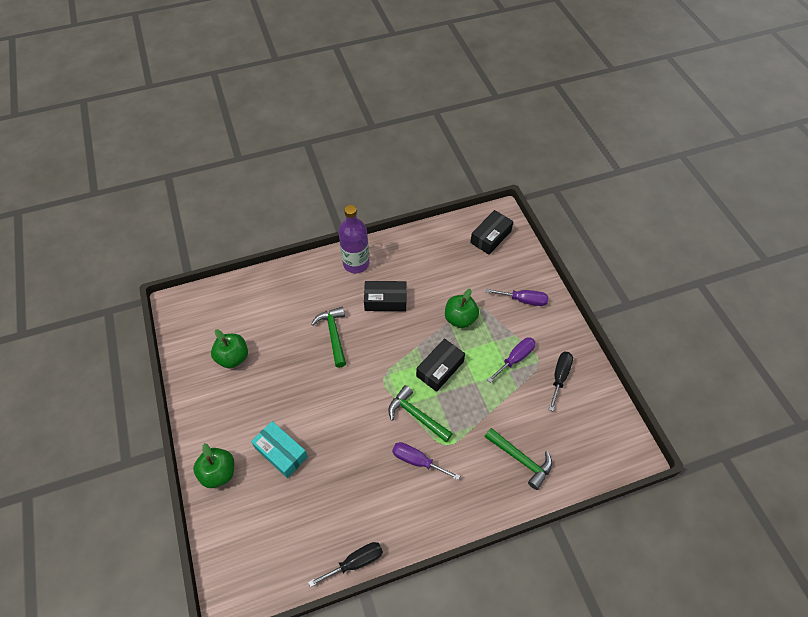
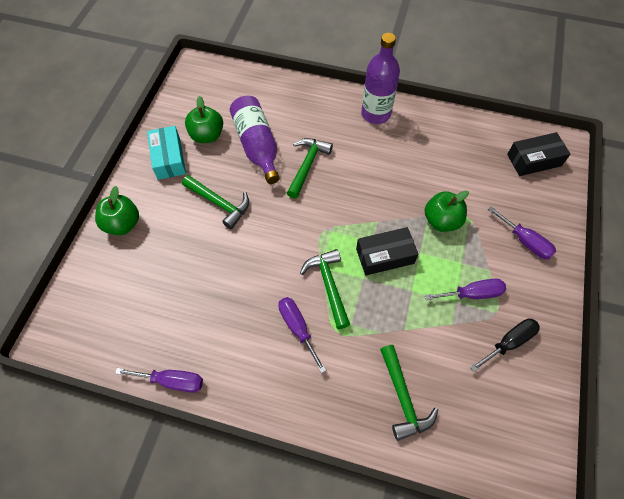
camera: 35 degrees right, 5 degrees up
turquoise box [251,421,308,478] -> turquoise box moved to [147,126,186,180]
black screwdriver [308,542,383,587] -> purple screwdriver [115,368,203,392]
black box [364,281,407,311] -> none
none -> green hammer [182,175,249,229]
none -> purple bottle [230,96,280,184]

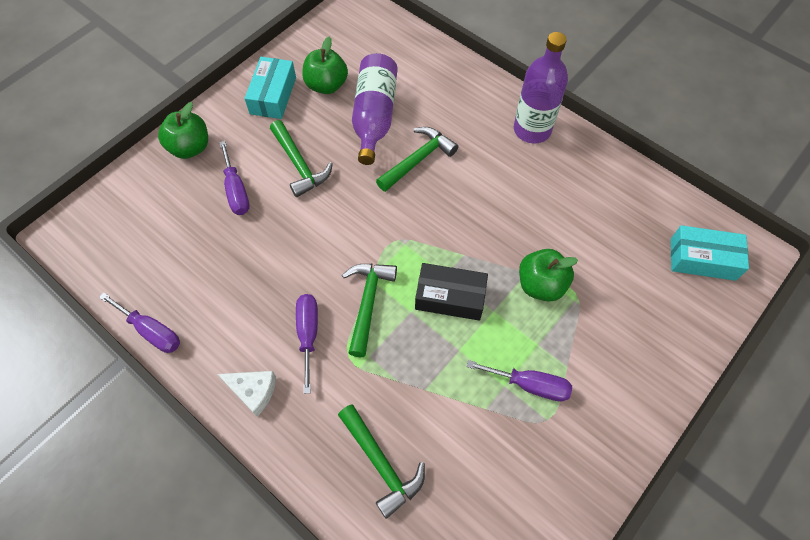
camera: 25 degrees right, 0 degrees up
green hammer [380,345,438,441] -> green hammer turned 45 degrees counterclockwise [338,404,425,519]
black screwdriver [470,318,540,372] -> none
purple screwdriver [488,206,556,259] -> purple screwdriver moved to [219,141,250,215]
black box [507,132,571,176] -> turquoise box [671,225,749,281]
none -> white cheese [217,371,276,416]

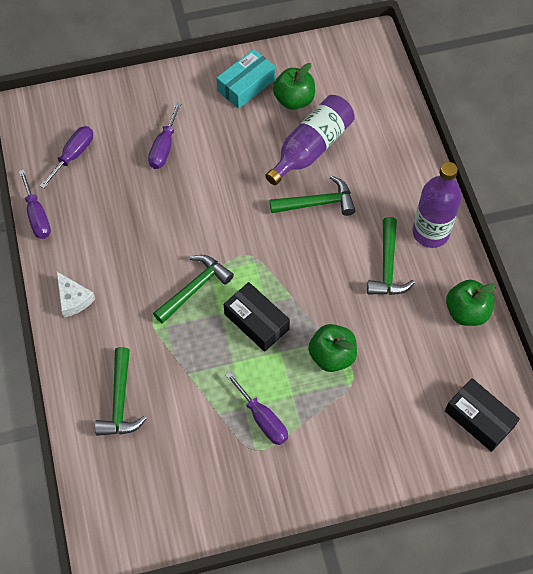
camera: 35 degrees right, 0 degrees up
green apple [158,102,208,159] -> green apple moved to [446,280,496,326]
green hammer [270,120,333,197] -> green hammer moved to [367,217,415,295]
purple screwdriver [296,294,318,394] -> purple screwdriver moved to [40,126,93,189]
turquoise box [671,225,749,281] -> black box [445,378,520,452]

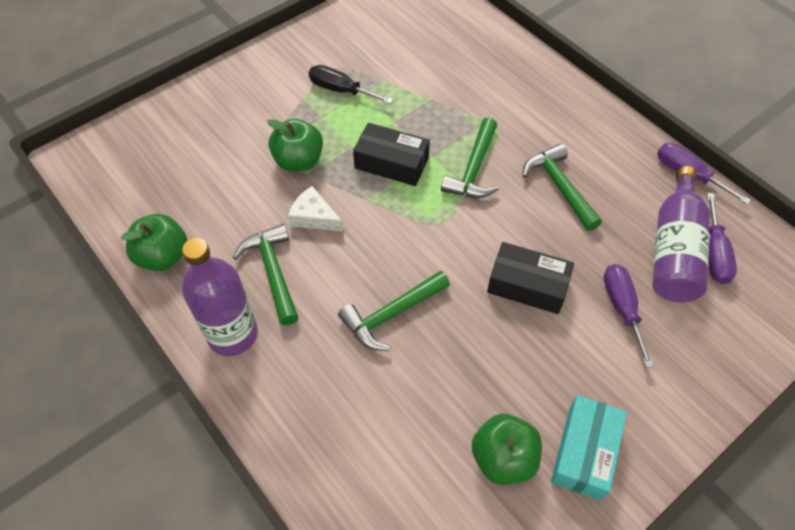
camera: 155 degrees right, 5 degrees down
white cheese [57,272,95,317] -> white cheese moved to [288,186,343,232]
green hammer [95,347,147,436] -> green hammer moved to [522,143,602,231]
purple screwdriver [225,372,288,445] -> black screwdriver [309,65,393,104]
purple bottle [265,95,355,185] -> purple bottle moved to [652,166,710,303]
black box [445,378,520,452] -> black box moved to [487,242,574,314]

